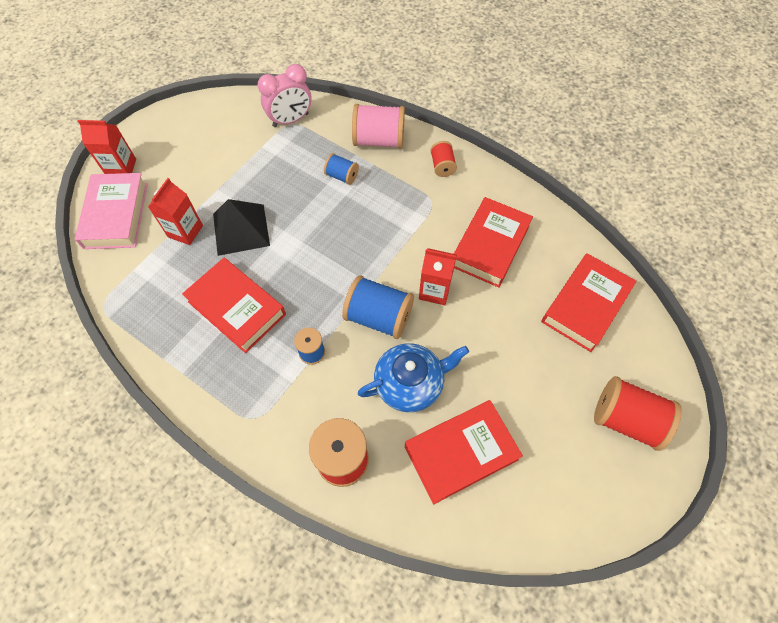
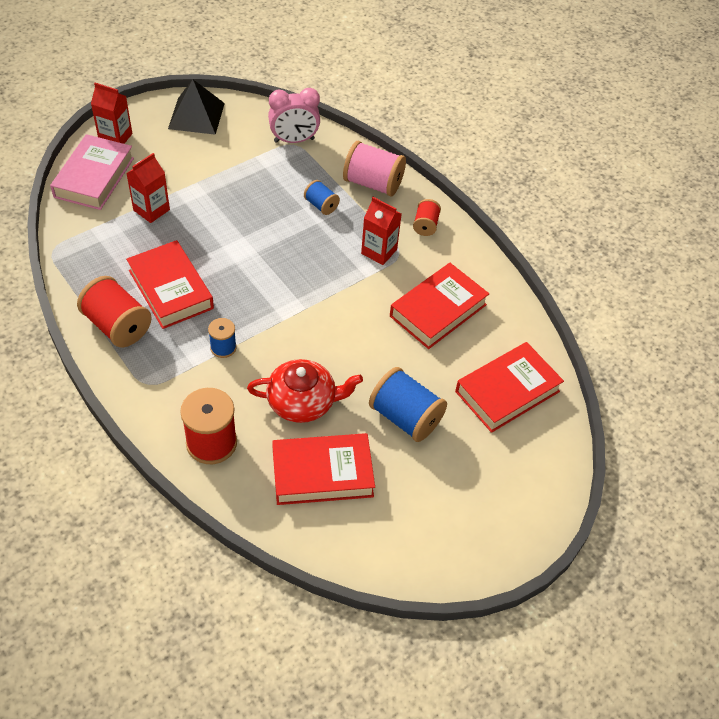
camera: 15 degrees right, 10 degrees down
black pyramid [213,199,270,256] -> black pyramid moved to [168,80,225,135]
blue spool [342,275,414,339] -> blue spool moved to [369,367,447,442]
blue teapot [358,343,469,412] -> red teapot [247,359,363,423]
red carton [419,248,457,305] -> red carton moved to [361,197,402,265]
red spool [594,376,682,451] -> red spool moved to [77,276,152,348]

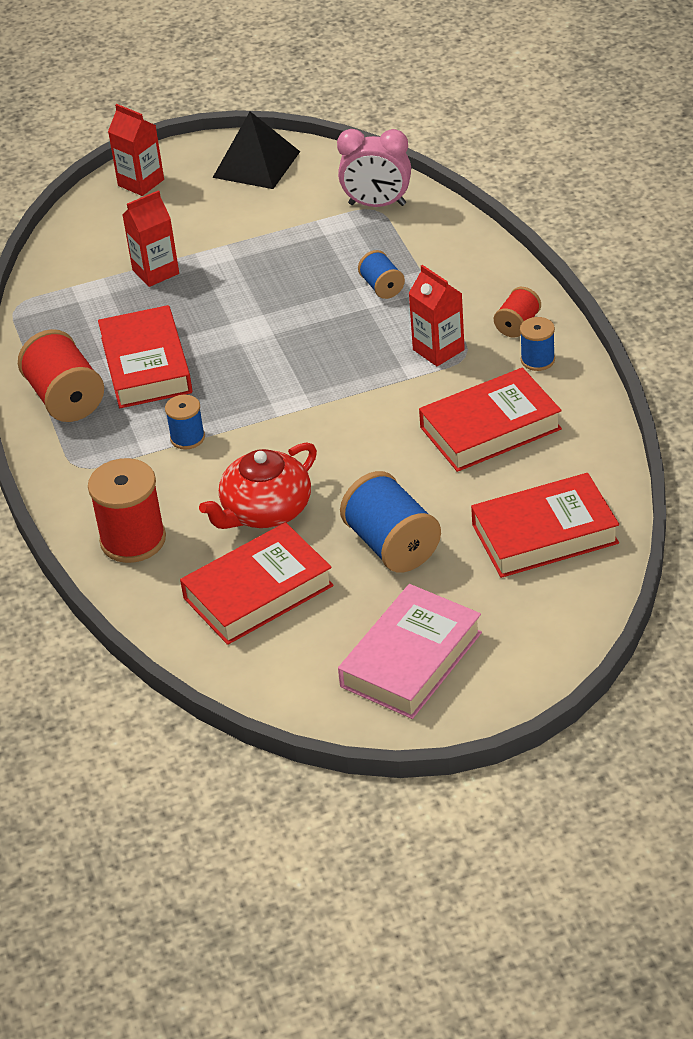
camera: 25 degrees right, 10 degrees down
pink book [50,134,134,210] -> pink book moved to [338,584,482,719]
red teapot [247,359,363,423] -> red teapot turned 120 degrees clockwise [199,442,317,529]
red book [272,433,375,505] -> red book turned 45 degrees counterclockwise [180,522,334,645]
pink spool [343,141,406,196] -> none
none -> blue spool [520,317,555,371]

